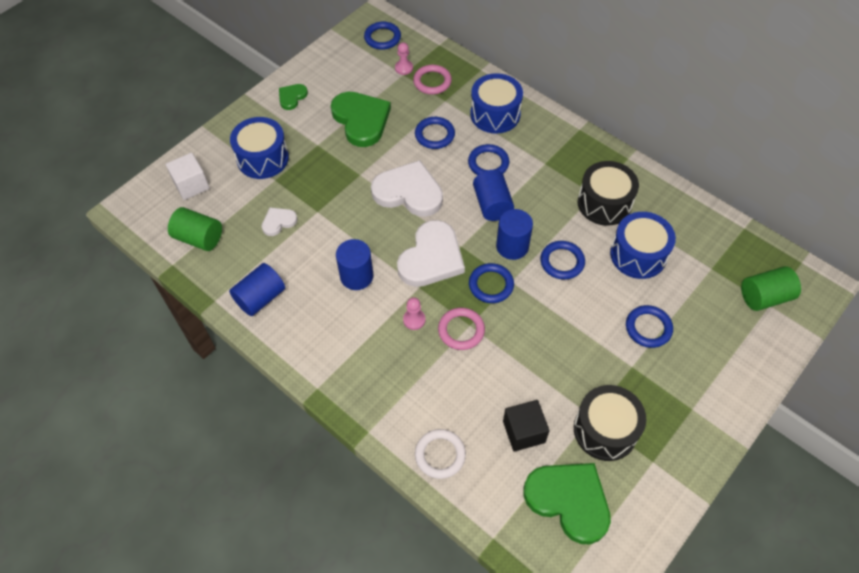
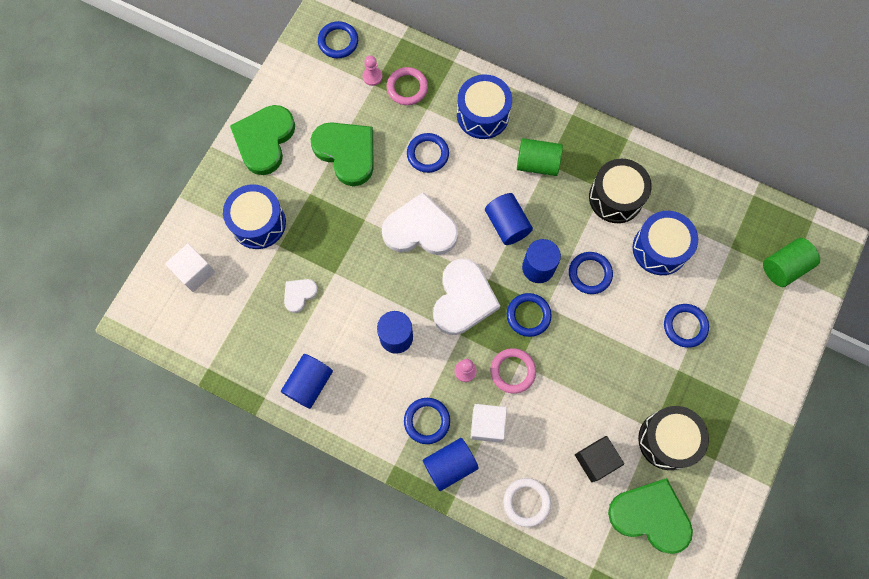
camera: 15 degrees left, 15 degrees up
green cylinder [168,207,222,251] -> green cylinder moved to [517,138,563,176]
green heart [279,84,308,110] -> green heart [230,105,295,175], size x2.02
blue ring [468,144,509,175] -> blue ring moved to [404,398,450,444]
none -> blue cylinder [423,438,479,491]
none -> white cube [470,404,507,443]

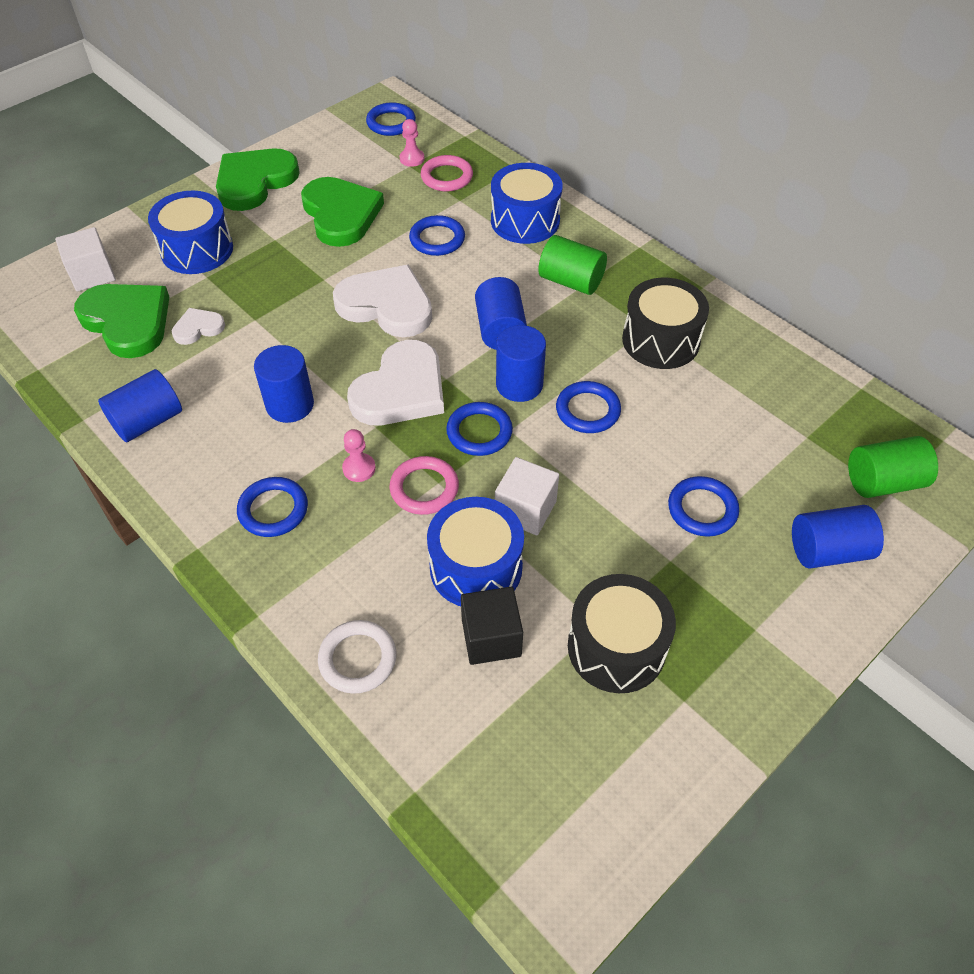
camera: 20 degrees right, 20 degrees down
blue cylinder [423,438,479,491] -> blue cylinder moved to [792,505,884,569]
white cube [470,404,507,443] -> white cube moved to [495,457,559,535]
green heart [608,478,693,554] -> green heart moved to [74,284,170,358]
blue drum [633,211,698,275] -> blue drum moved to [427,497,524,606]

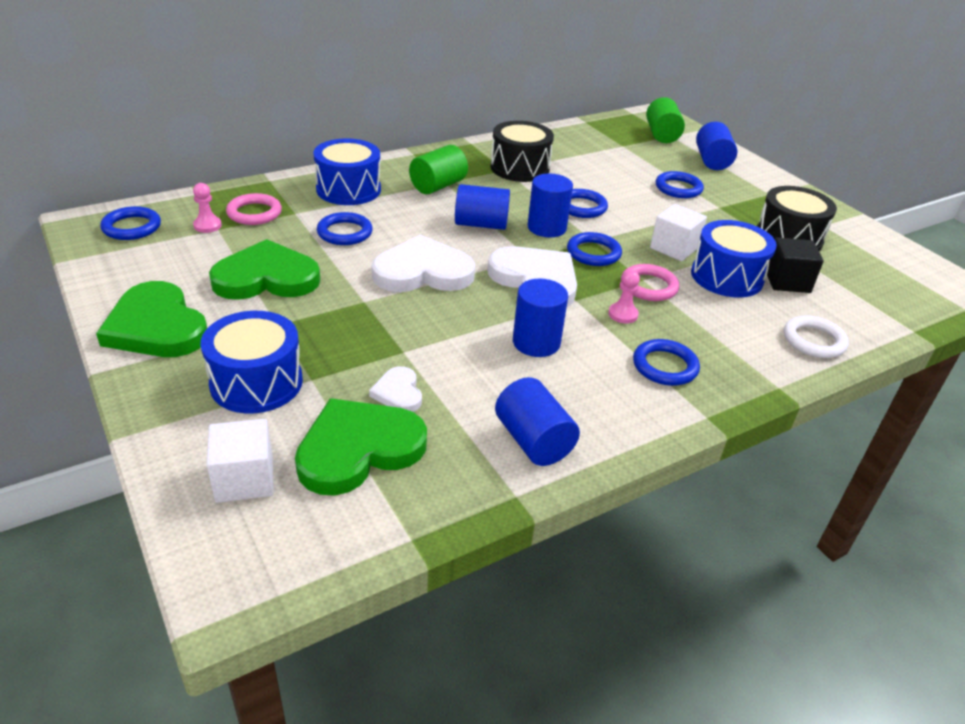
camera: 80 degrees left, 15 degrees down
white heart [333,265,432,337] -> white heart turned 45 degrees clockwise [372,235,475,292]

